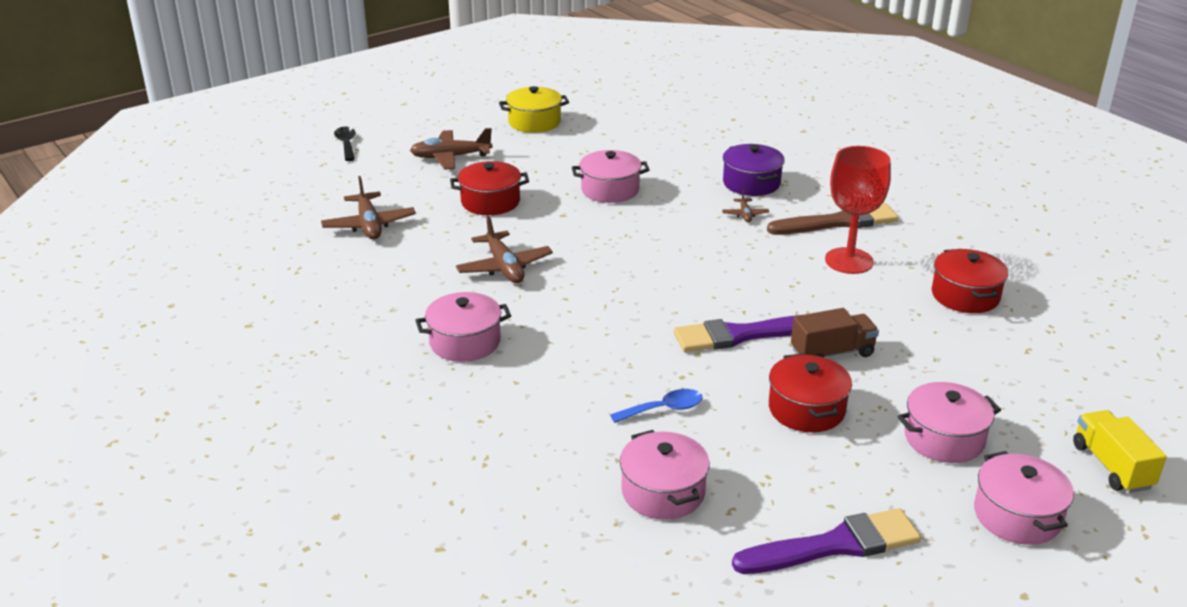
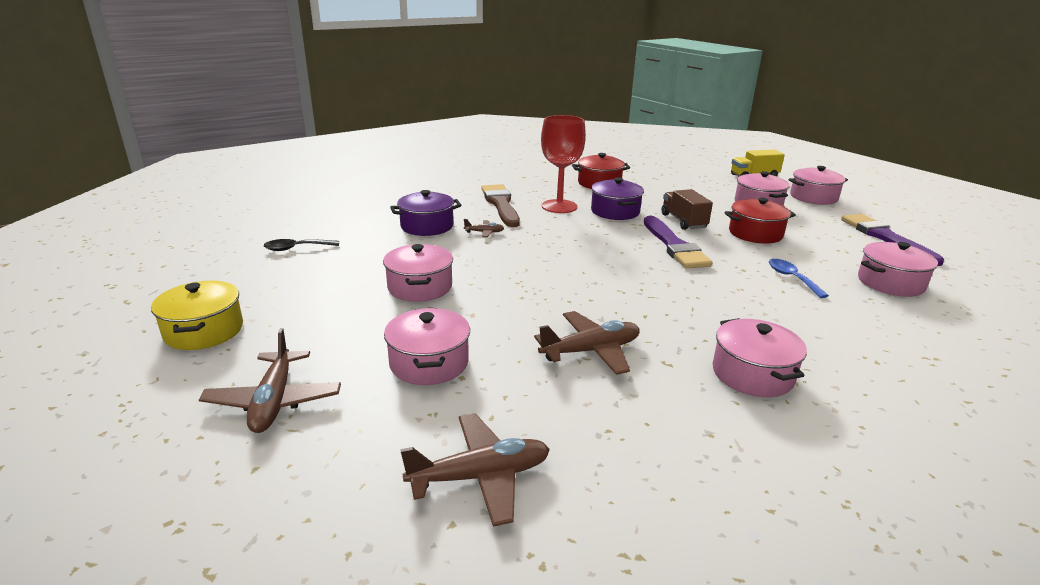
camera: 90 degrees left, 5 degrees down
black spoon [334,127,356,161] -> black spoon moved to [264,239,339,251]
red pot [450,161,529,215] -> pink pot [384,308,470,385]
none -> purple pot [591,178,644,220]

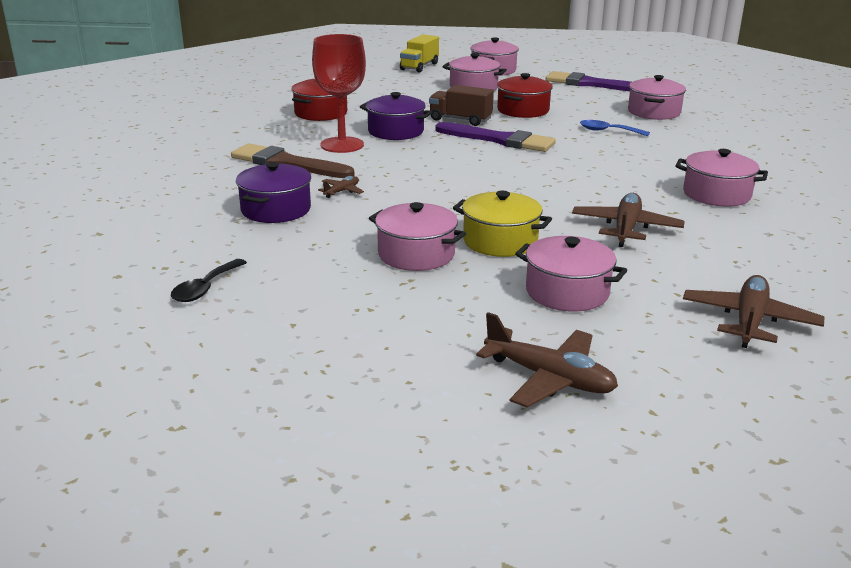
camera: 50 degrees left, 0 degrees up
yellow pot [151,281,243,350] -> yellow pot moved to [453,191,552,257]

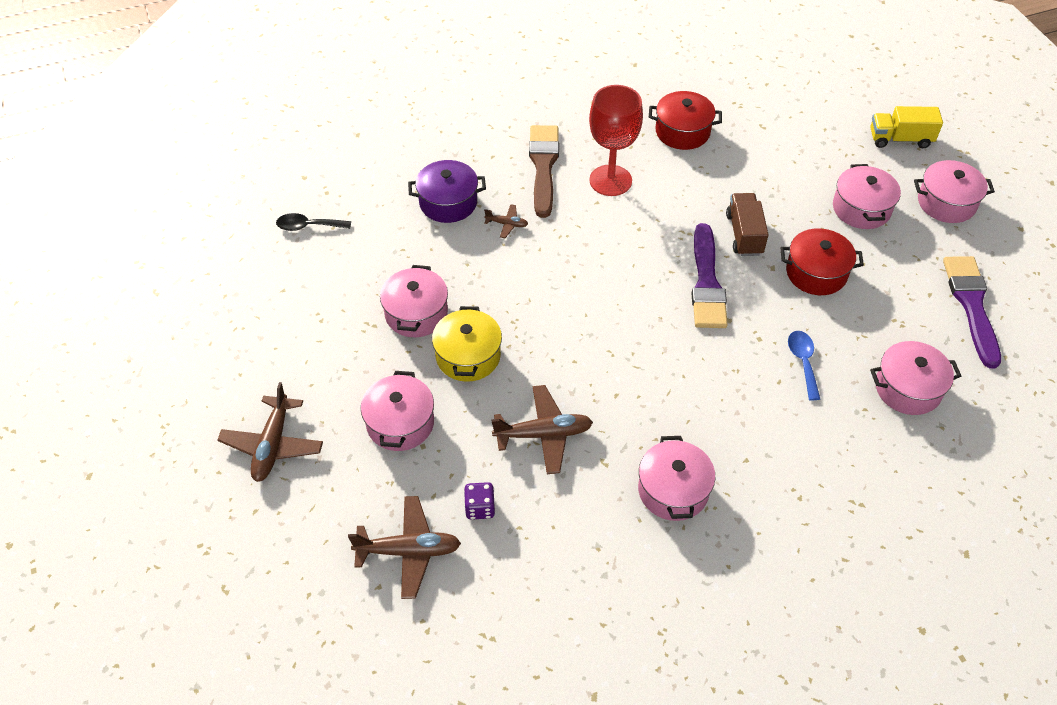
camera: 65 degrees right, 25 degrees up
purple pot [360,92,432,140] -> none
none -> purple dice [464,482,495,520]

